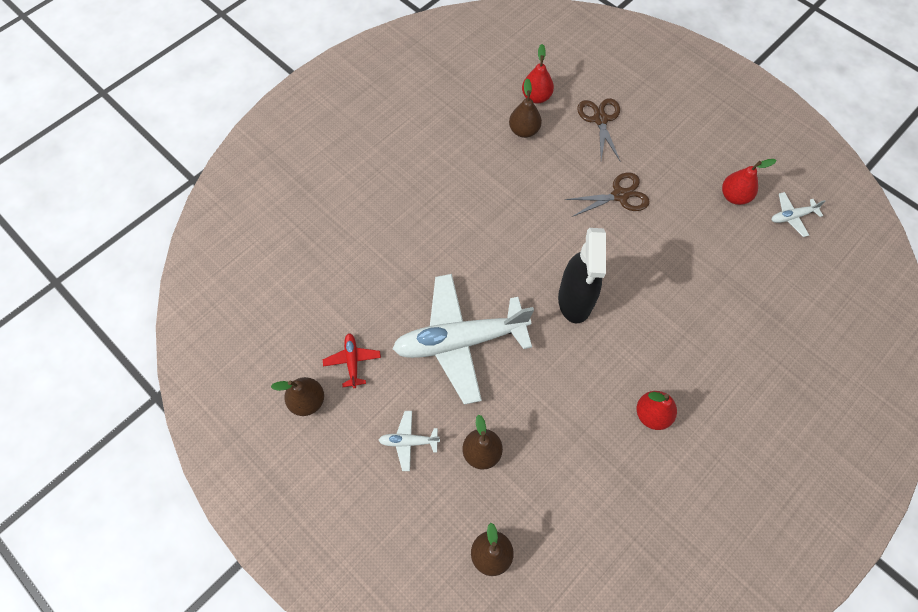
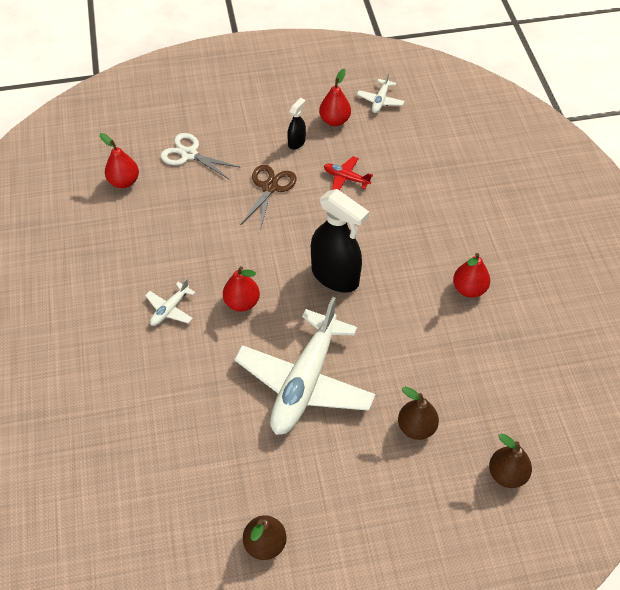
camera: 55 degrees left, 10 degrees down
red plane [323,333,381,388] -> red plane moved to [324,156,373,190]
white plane [379,411,440,471] -> white plane moved to [145,278,196,326]
brown pear [509,78,542,138] -> none
brown scissors [577,98,620,161] -> white scissors [160,133,241,180]
none -> red pear [223,266,260,312]
none -> black spray bottle [287,98,306,149]

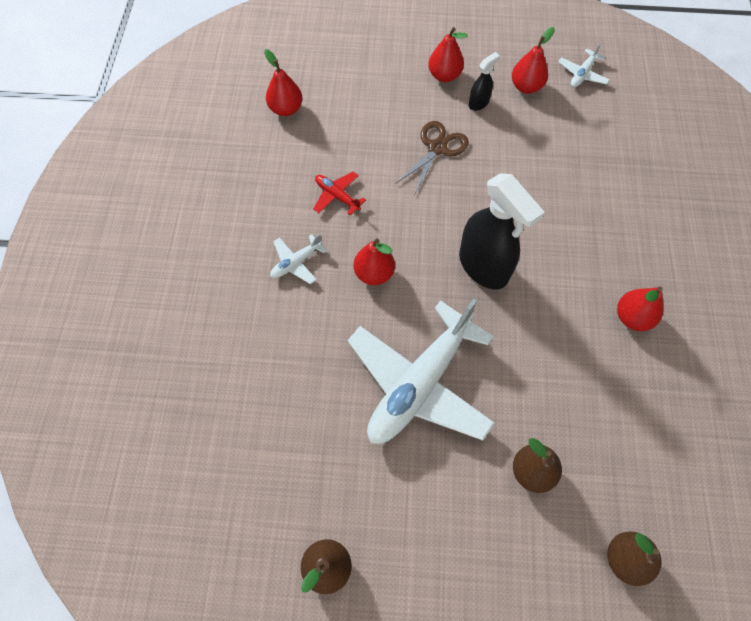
camera: 15 degrees right, 10 degrees up
white scissors [160,133,241,180] -> none
red plane [324,156,373,190] -> red plane moved to [313,172,366,215]
none -> red pear [428,27,467,82]

